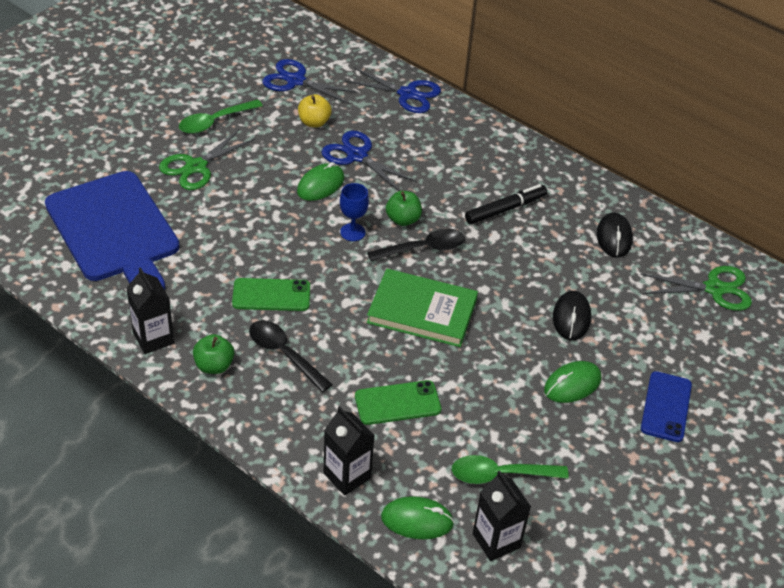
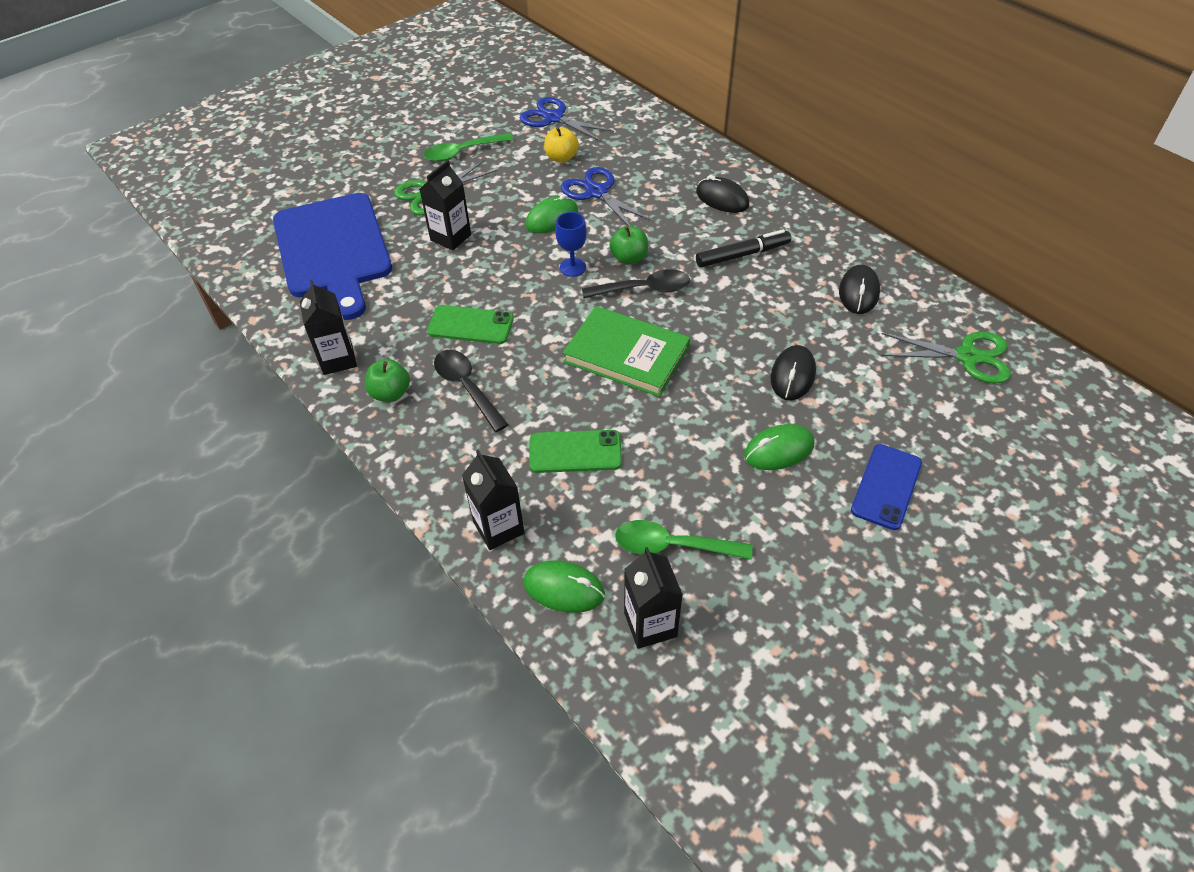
camera: 15 degrees right, 5 degrees up
blue scissors [345,68,441,113] -> none
none -> black carton [420,160,471,251]
none -> black mouse [696,175,750,213]

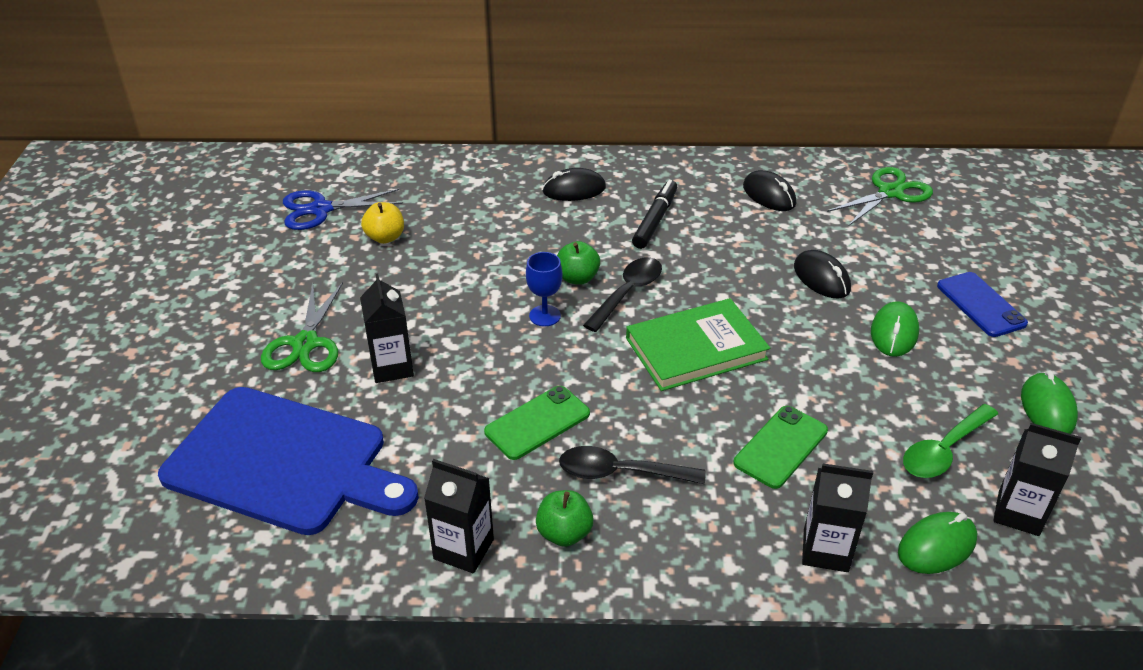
camera: 50 degrees left, 10 degrees down
green spoon [424,133,514,162] -> none
green mouse [525,194,578,233] -> green mouse moved to [1021,370,1078,434]
blue scissors [561,167,653,226] -> none

